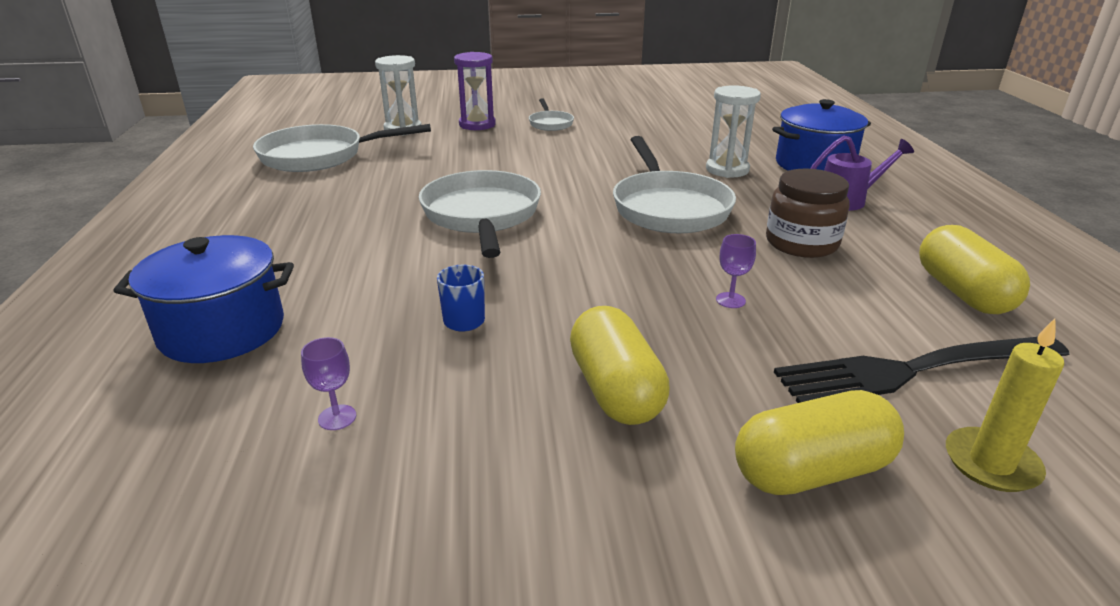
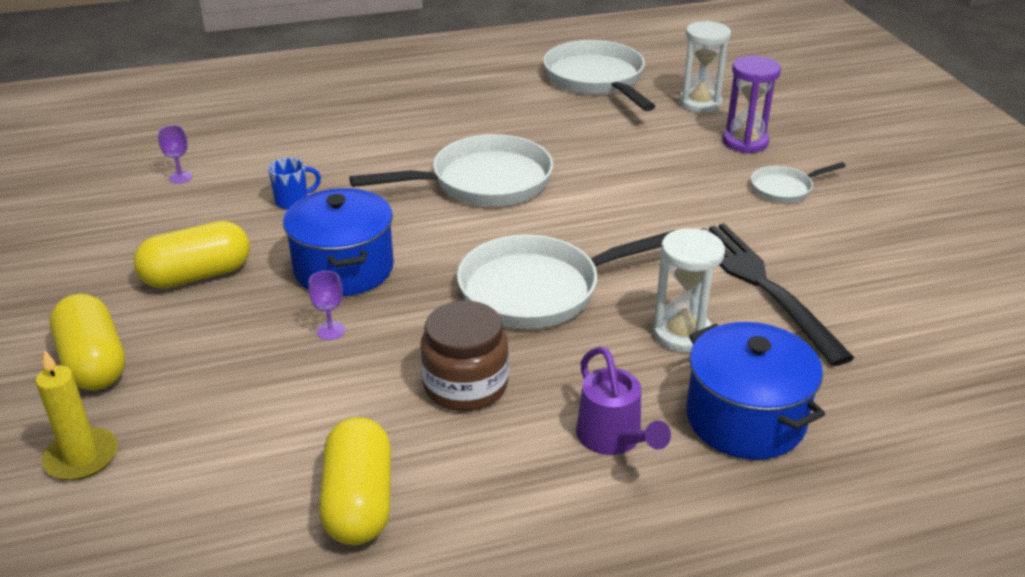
camera: 80 degrees right, 5 degrees up
blue pot [113,235,294,363] -> blue pot moved to [283,188,394,296]
black fork [774,337,1070,403] -> black fork moved to [700,223,855,366]
yellow capsule [919,225,1030,314] -> yellow capsule turned 75 degrees counterclockwise [319,417,391,545]

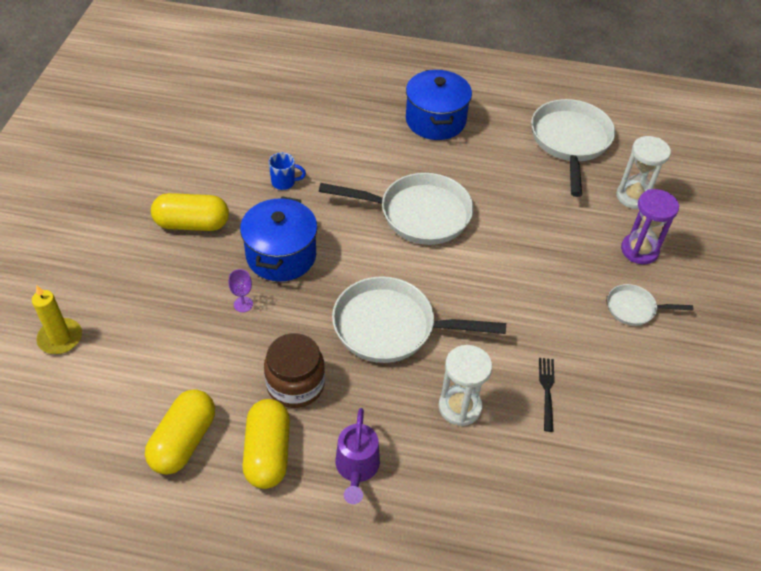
camera: 25 degrees right, 15 degrees up
yellow capsule [50,294,125,390] -> yellow capsule moved to [242,399,290,489]
purple goblet [158,125,193,184] -> none
blue pot [686,322,825,460] -> blue pot moved to [406,70,472,140]
black fork [700,223,855,366] -> black fork [539,358,555,432], size x0.46

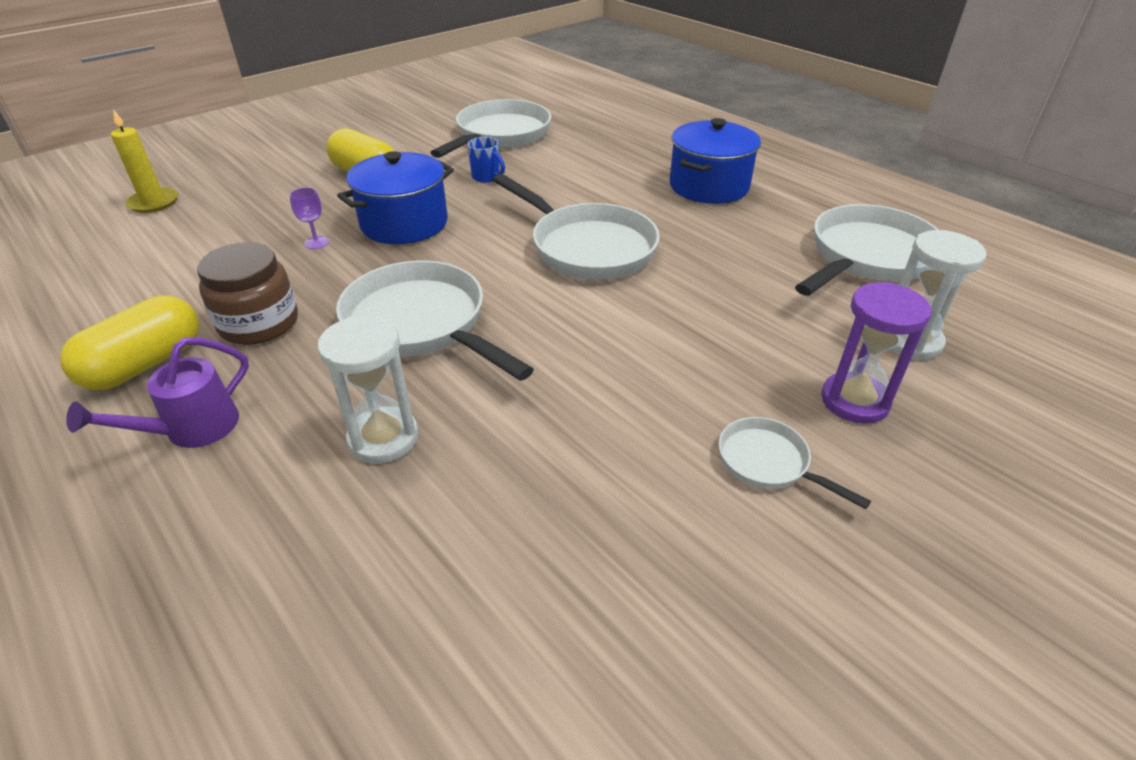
camera: 40 degrees right, 10 degrees down
yellow capsule [145,389,215,475] -> none
black fork [539,358,555,432] -> none
none -> white pan [430,99,551,158]

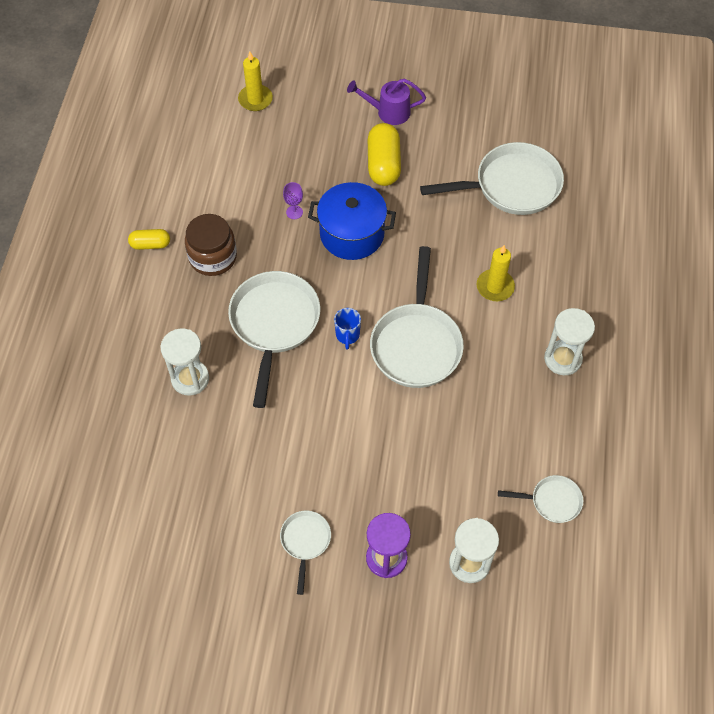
camera: 50 degrees right, 20 degrees up
yellow capsule [60,295,199,390] -> yellow capsule [128,229,170,250], size x0.57
purple watering can [66,337,249,448] -> purple watering can moved to [347,79,426,125]
blue mug [467,137,505,183] -> blue mug moved to [334,308,361,349]
blue pot [670,118,761,204] -> white hourglass [544,308,595,375]
white pan [795,204,939,296] -> white pan [498,475,583,523], size x0.50
none -> yellow candle [477,245,515,301]

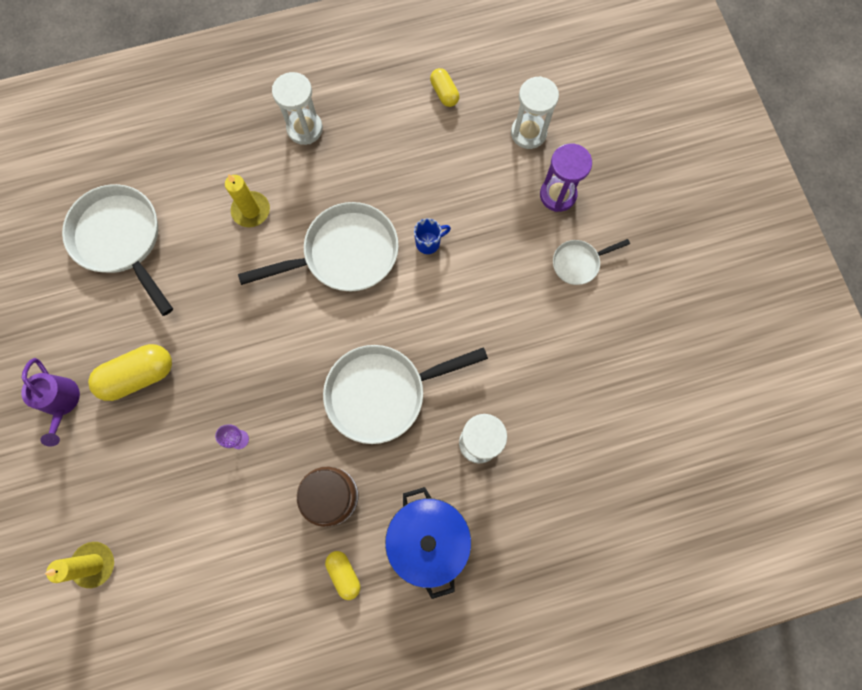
camera: 115 degrees left, 15 degrees up
blue pot [308,182,396,260] -> blue pot moved to [385,487,471,599]
blue mug [334,308,361,349] -> blue mug moved to [414,218,451,254]
white pan [498,475,583,523] -> yellow capsule [430,68,459,107]

